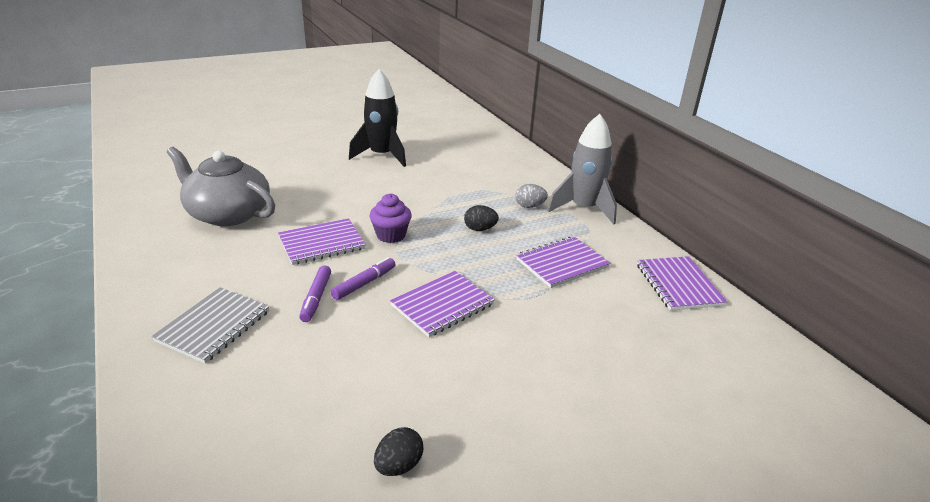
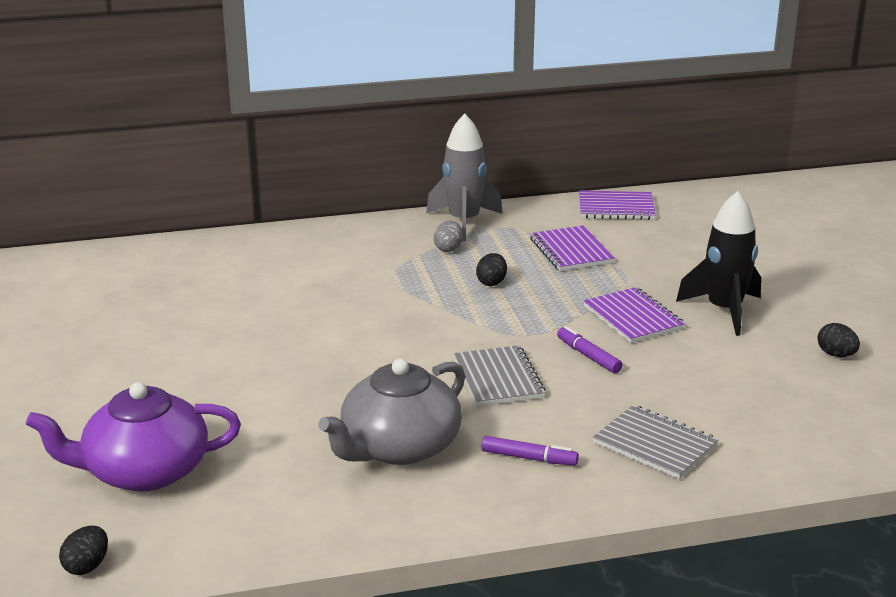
camera: 75 degrees left, 5 degrees down
purple notebook [278,218,366,265] -> grey notebook [454,345,546,406]
purple marker [299,265,331,322] -> purple marker moved to [481,436,579,466]
black rocket [349,69,406,167] -> black rocket moved to [676,191,761,336]
purple cupcake [370,193,412,243] -> none
none -> purple teapot [26,382,241,492]
none -> black egg [59,526,108,575]

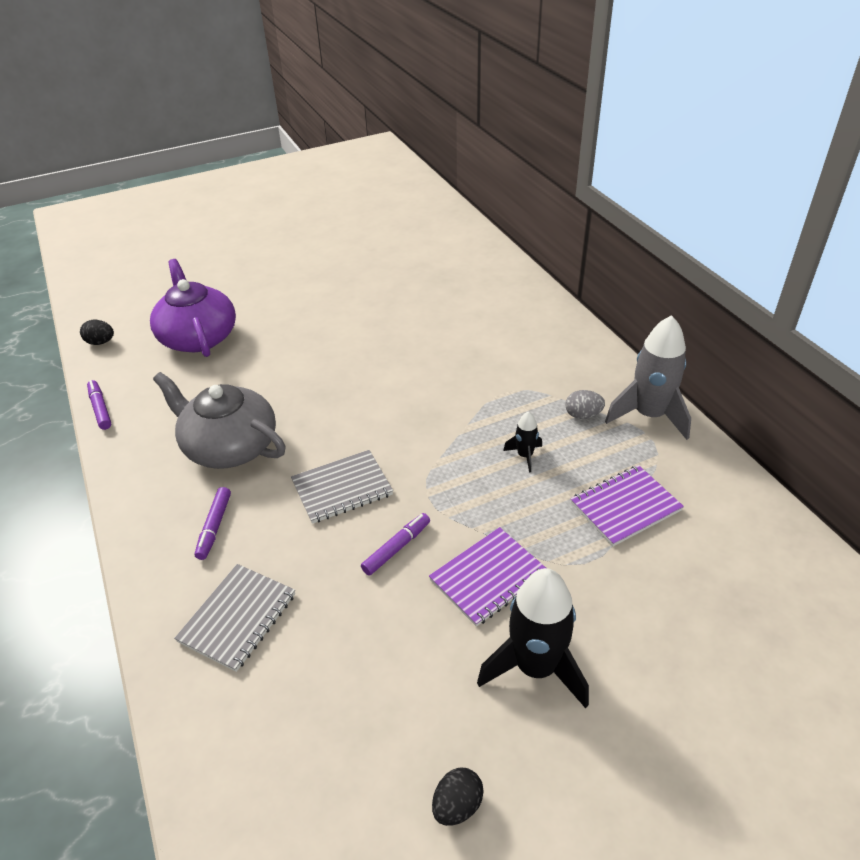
camera: 80 degrees right, 15 degrees up
black egg [476,253,507,286] -> black rocket [503,412,542,472]
purple notebook [579,190,656,220] -> none
none -> purple marker [87,380,111,430]

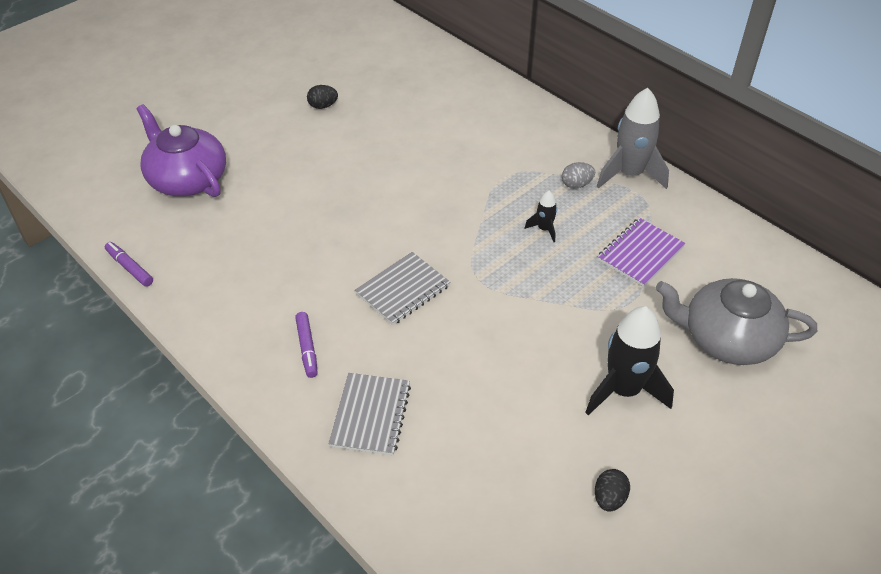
camera: 20 degrees left, 5 degrees up
black egg [80,320,114,345] -> black egg moved to [307,85,338,109]
grey teapot [153,372,286,469] -> grey teapot moved to [656,278,817,365]
purple marker [361,513,430,576] -> none
purple notebook [429,527,546,627] -> none

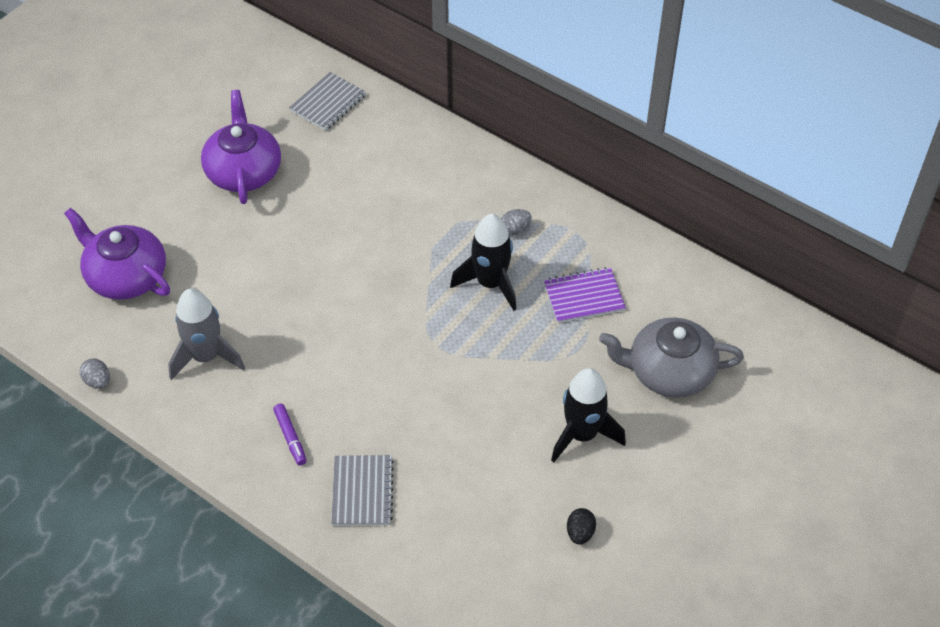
camera: 10 degrees left, 5 degrees up
purple marker [105,242,153,287] -> grey egg [80,358,110,389]
black egg [307,85,338,109] -> purple teapot [201,90,281,204]
grey notebook [355,252,450,325] -> grey notebook moved to [289,72,366,131]
black rocket [525,191,557,242] -> black rocket [450,214,516,311], size x2.12
grey rocket [597,88,669,189] -> grey rocket moved to [168,288,245,380]
purple notebook [597,218,686,287] -> purple notebook turned 45 degrees clockwise [544,267,626,323]

